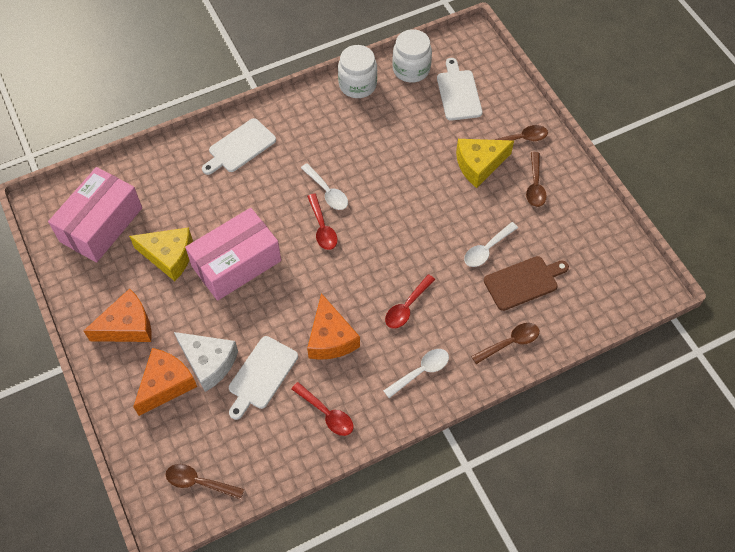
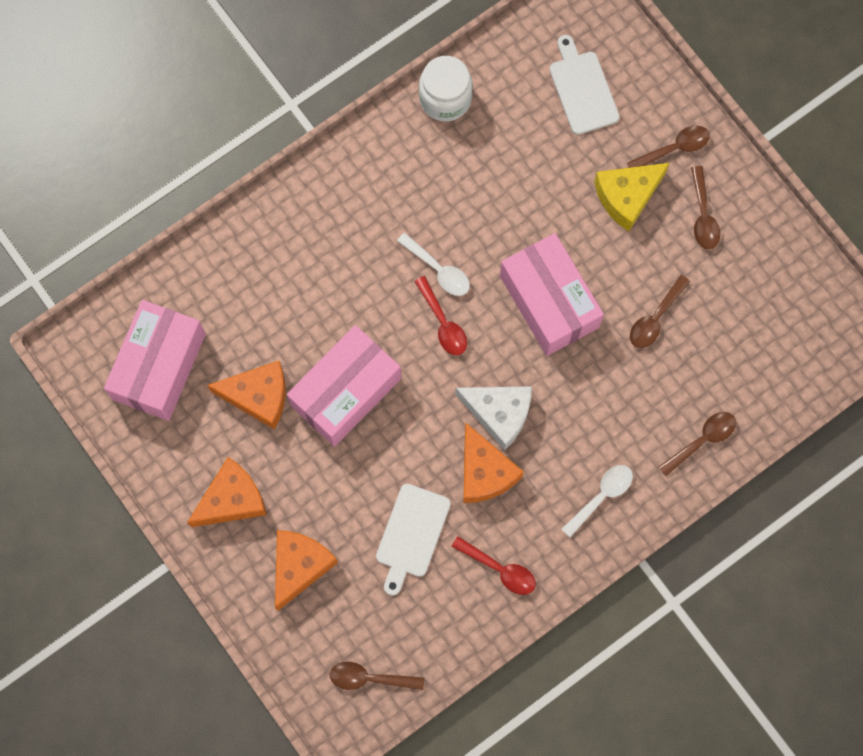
camera: 10 degrees left, 15 degrees up
yellow cheese [129,227,193,281] -> orange cheese [207,361,286,430]
white cheese [174,332,238,392] -> white cheese moved to [455,386,532,451]
white cutting board [202,118,276,175] -> none
red spoon [385,274,435,329] -> none
white jar [392,29,432,83] -> none
white spoon [464,222,518,267] -> brown spoon [630,275,690,348]
brown cutting board [484,256,569,311] -> none
none -> pink box [500,233,604,356]

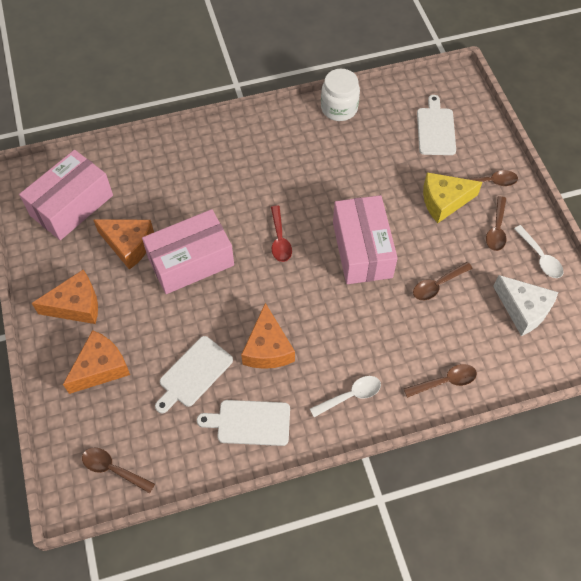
camera: 20 degrees right, 15 degrees down
white spoon [397,233,470,296] -> white spoon moved to [514,225,563,278]
red spoon [451,536,536,595] -> white cutting board [197,400,290,446]
white cheese [455,386,532,451] -> white cheese moved to [493,275,558,336]

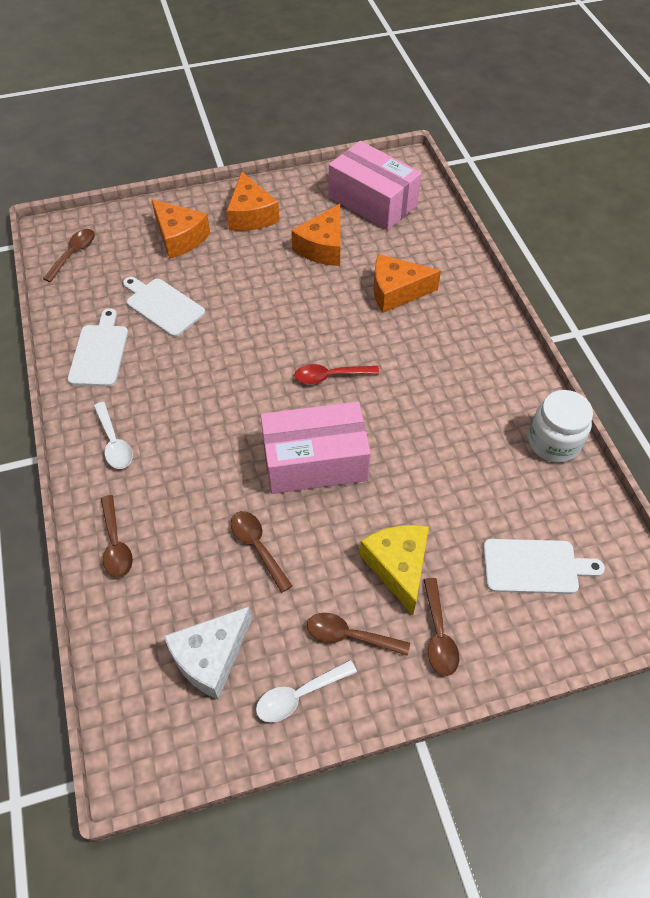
camera: 90 degrees right, 5 degrees down
pink box [142,209,234,294] -> none
orange cheese [241,303,295,369] -> orange cheese moved to [373,254,441,313]

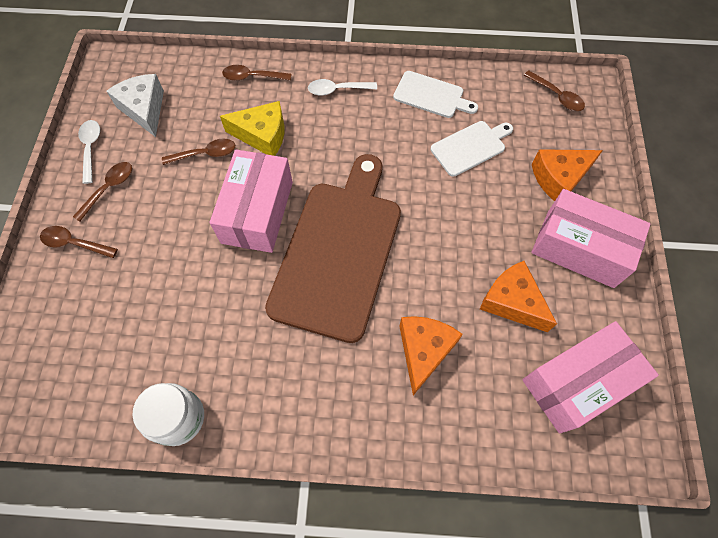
camera: 110 degrees right, 10 degrees up
orange cheese [227,172,280,231] -> pink box [532,189,651,288]
red spoon [295,364,379,384] -> brown cutting board [265,154,401,343]
yellow cheese [360,525,429,615] -> yellow cheese moved to [220,101,284,156]
white cutting board [483,539,605,594] -> none

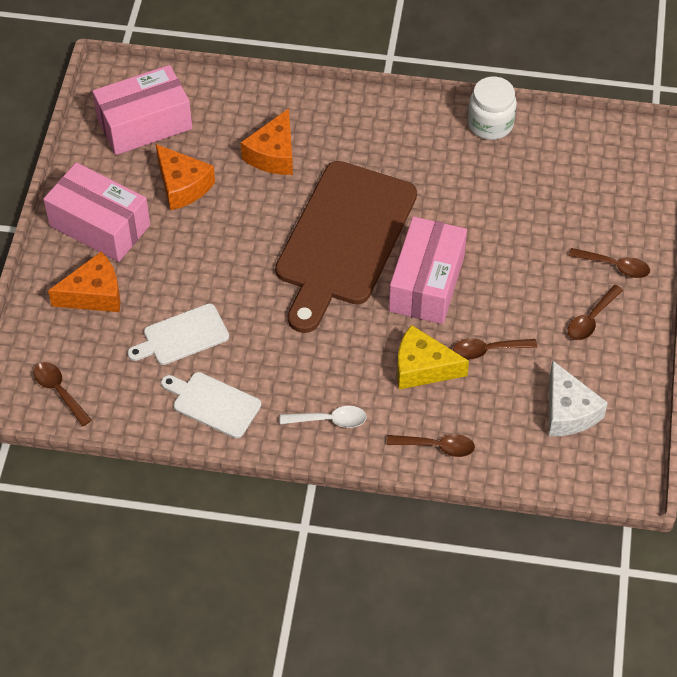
camera: 175 degrees left, 10 degrees down
white spoon [78,120,100,184] -> none

